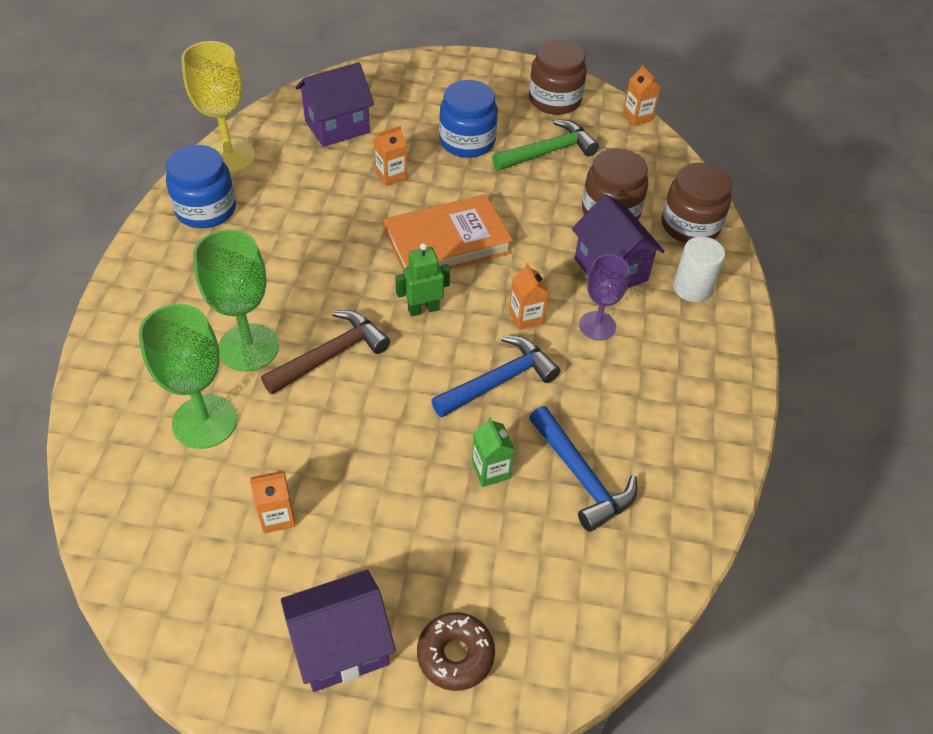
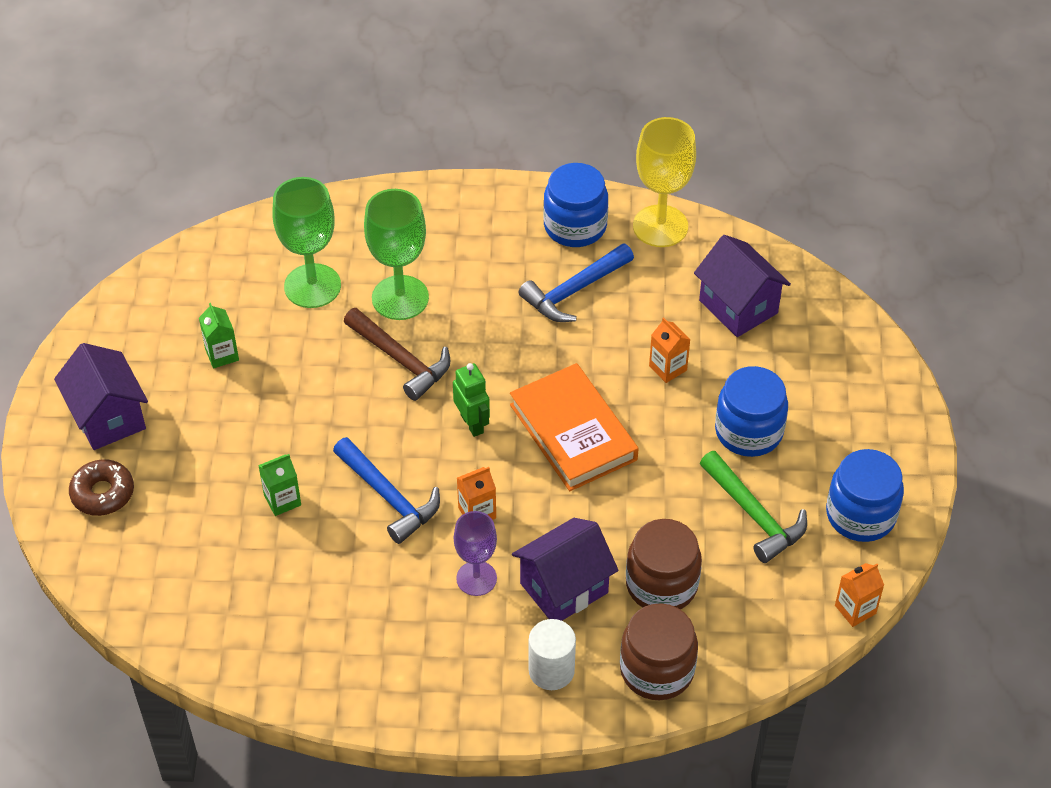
camera: 85 degrees right, 0 degrees up
orange carton [250,471,296,534] -> green carton [199,303,239,368]
brown jar [529,40,587,115] -> blue jar [826,449,904,542]
blue hammer [529,406,637,532] -> blue hammer moved to [518,244,634,322]

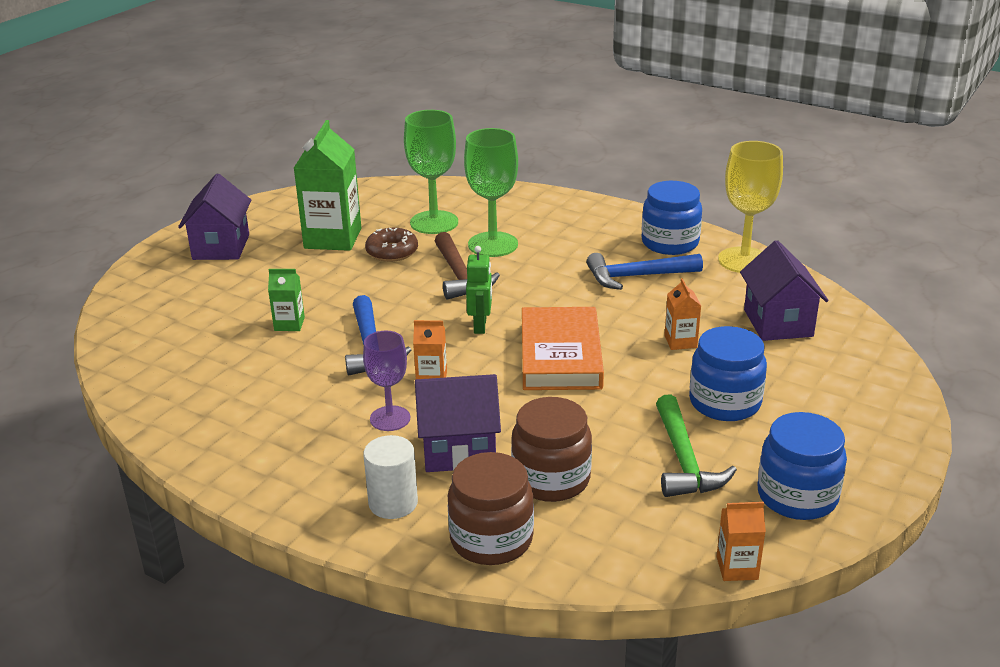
camera: 30 degrees right, 20 degrees down
brown donut [69,459,134,516] -> brown donut moved to [365,228,418,262]
green carton [199,303,239,368] -> green carton [294,120,361,251], size x2.08

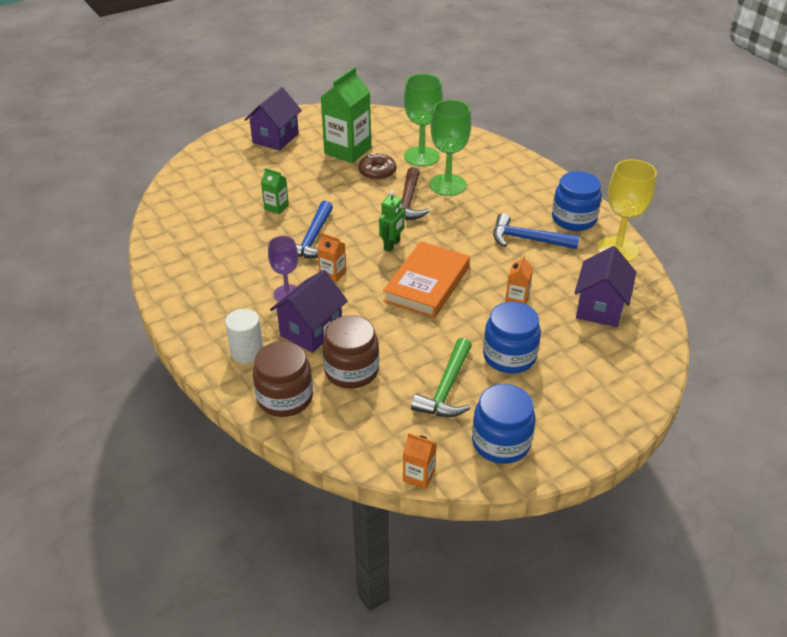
camera: 25 degrees right, 10 degrees up
purple house [415,374,501,472] -> purple house turned 75 degrees counterclockwise [270,270,348,353]

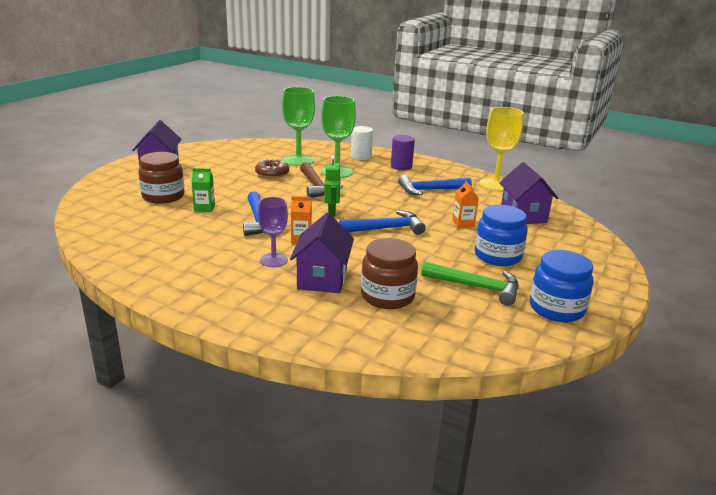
camera: 30 degrees left, 15 degrees down
white cylinder [225,309,263,364] -> white cylinder moved to [351,126,373,160]
brown jar [253,341,313,417] -> brown jar moved to [138,152,185,204]
green carton [320,67,371,163] -> none
orange book [383,241,470,318] -> blue hammer [339,210,426,235]
orange carton [403,433,437,490] -> none
green hammer [411,338,472,417] -> green hammer turned 60 degrees counterclockwise [421,261,519,306]
blue jar [552,171,602,231] -> none
none -> purple cylinder [391,135,415,170]

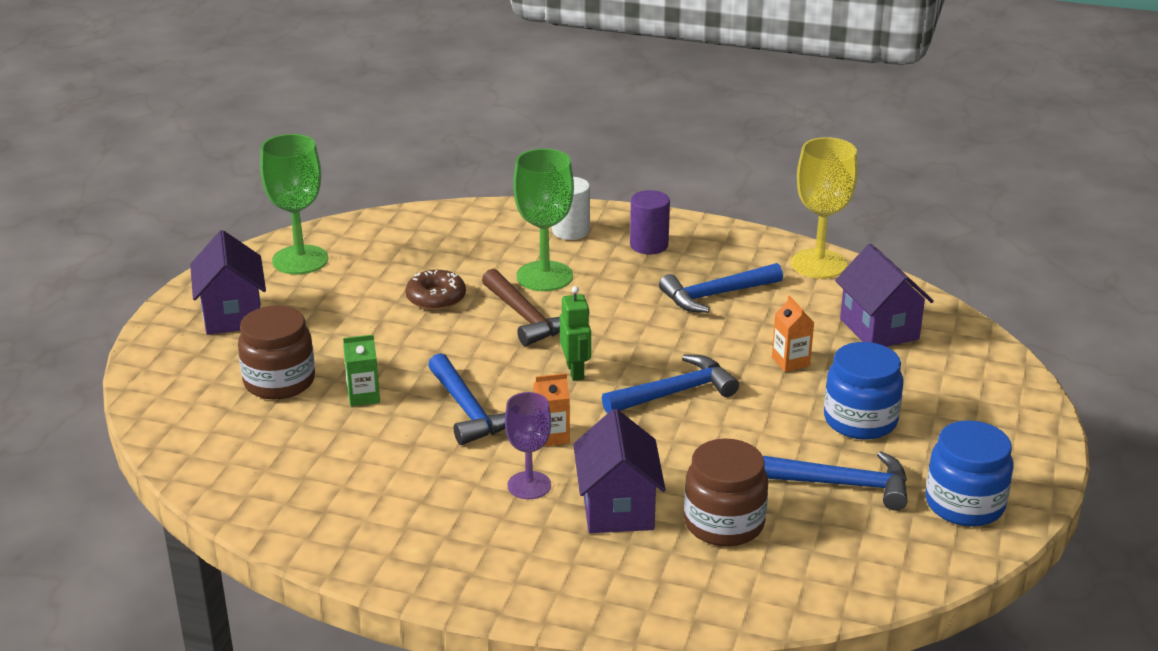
camera: 10 degrees left, 5 degrees up
green goblet [282,87,315,166] -> green goblet moved to [260,134,328,275]
green hammer [421,261,519,306] -> blue hammer [763,452,907,511]

